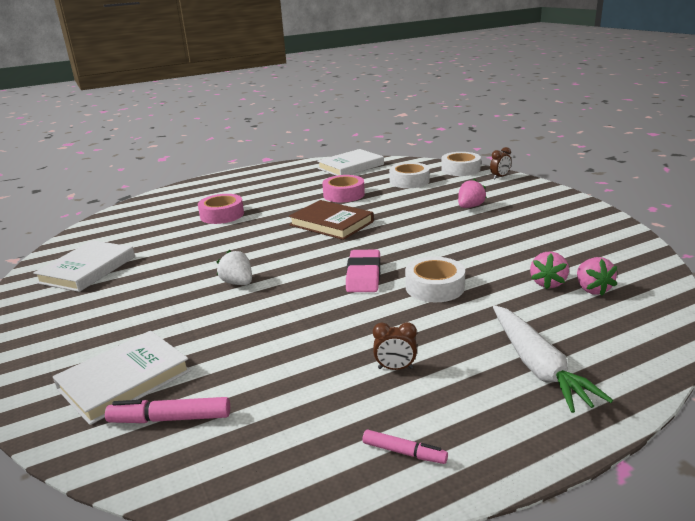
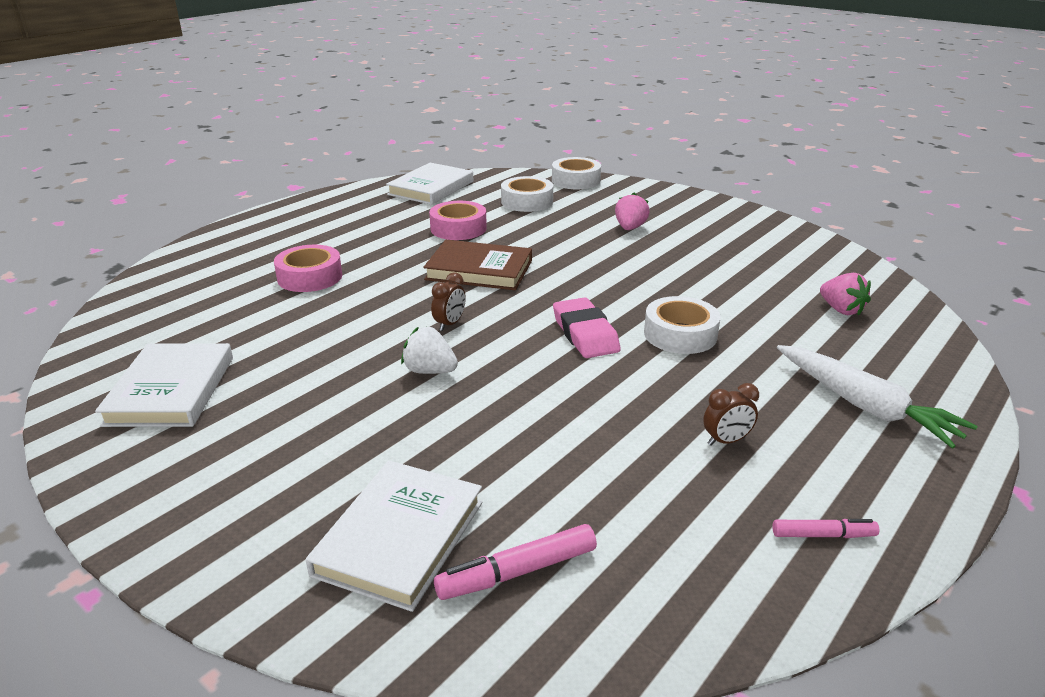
camera: 25 degrees left, 5 degrees up
brown clock [490,147,511,179] -> brown clock moved to [431,272,466,331]
pink strawberry [530,252,569,289] -> none

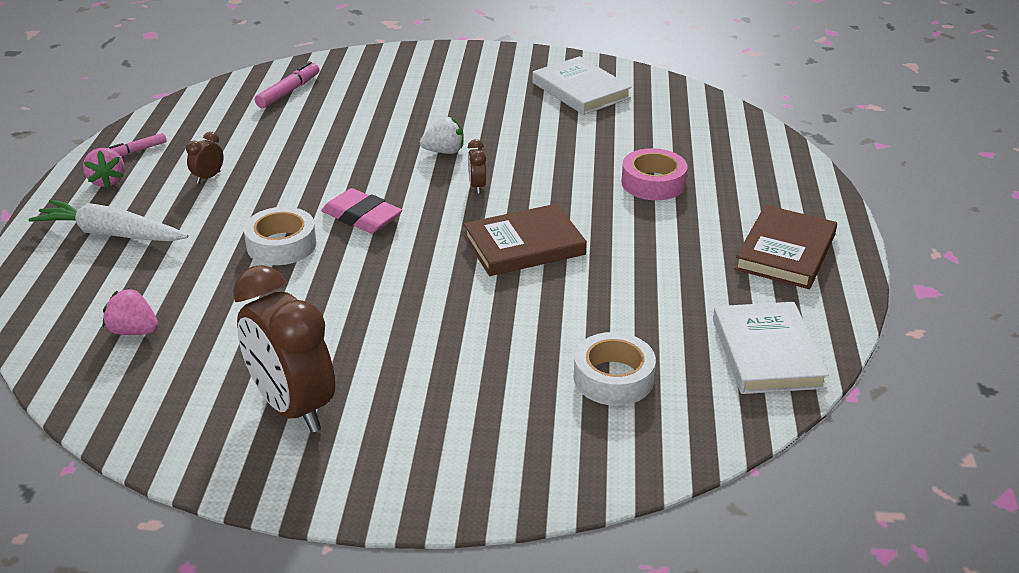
camera: 145 degrees right, 5 degrees up
white book [306,461,483,612] -> none
pink tape [429,201,487,240] -> none
white tape [552,157,601,189] -> none
pink strawberry [615,193,650,230] -> pink strawberry moved to [83,148,125,188]
none -> brown clock [233,265,335,433]
none -> brown book [734,205,837,289]

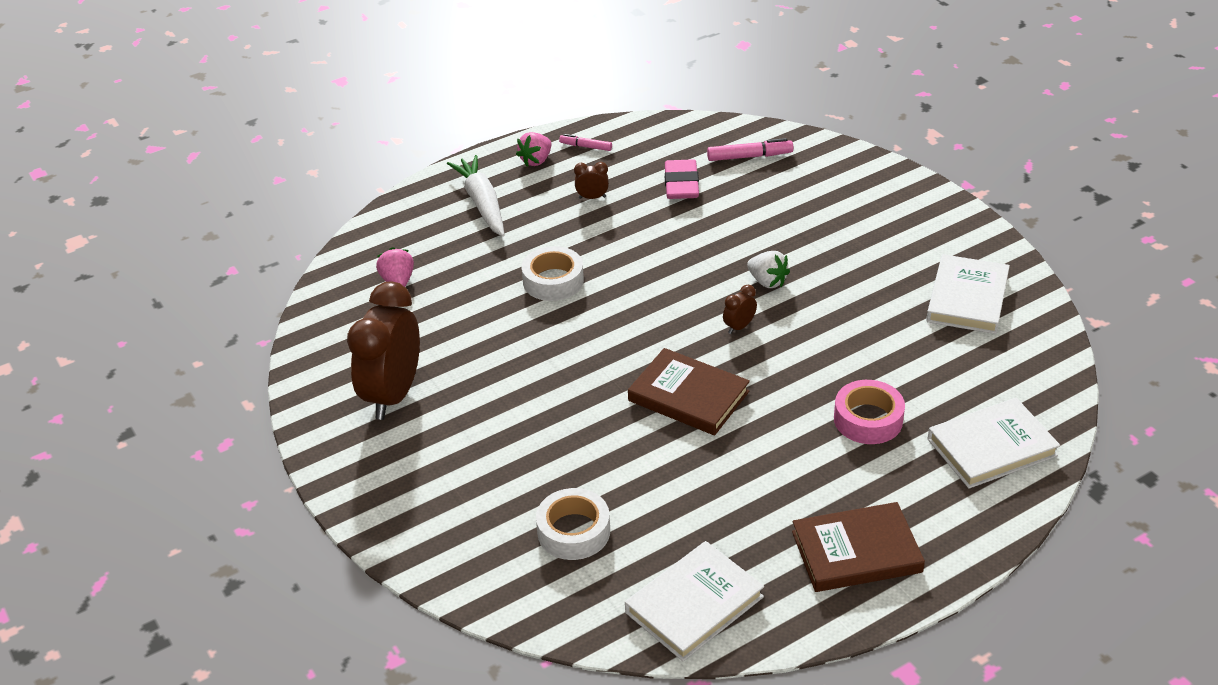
camera: 55 degrees right, 5 degrees up
pink eraser [321,188,402,233] -> pink eraser moved to [665,159,699,199]
none -> white book [927,398,1060,489]

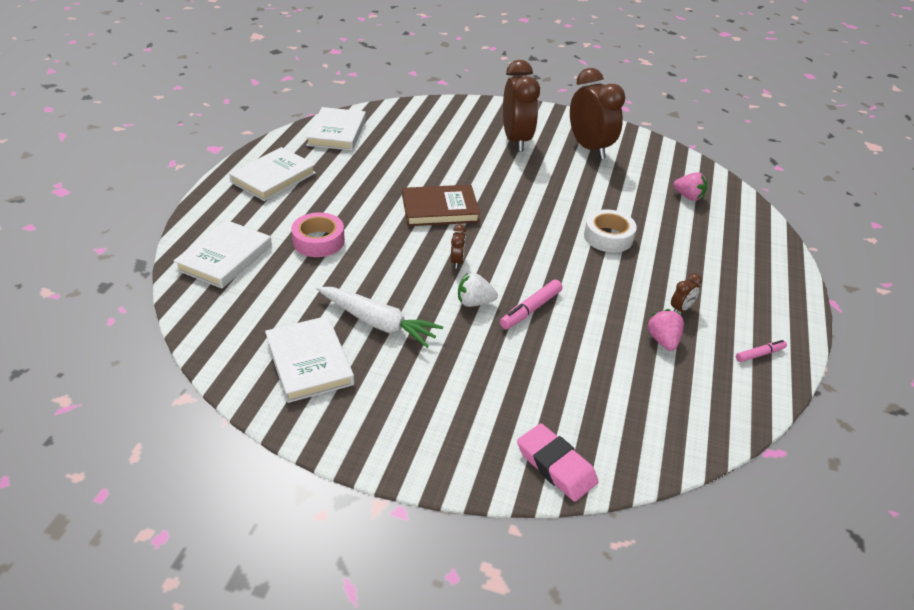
camera: 135 degrees right, 0 degrees up
white carrot [447,155,505,237] -> white carrot moved to [316,287,443,348]
pink strawberry [516,132,551,166] -> pink strawberry moved to [647,309,684,351]
white tape [536,488,610,560] -> none
pink eraser [665,159,699,199] -> pink eraser moved to [517,423,599,502]
pink marker [707,138,793,161] -> pink marker moved to [500,279,563,329]
brown book [792,502,925,592] -> white book [229,147,316,201]
none -> brown clock [503,60,540,152]

